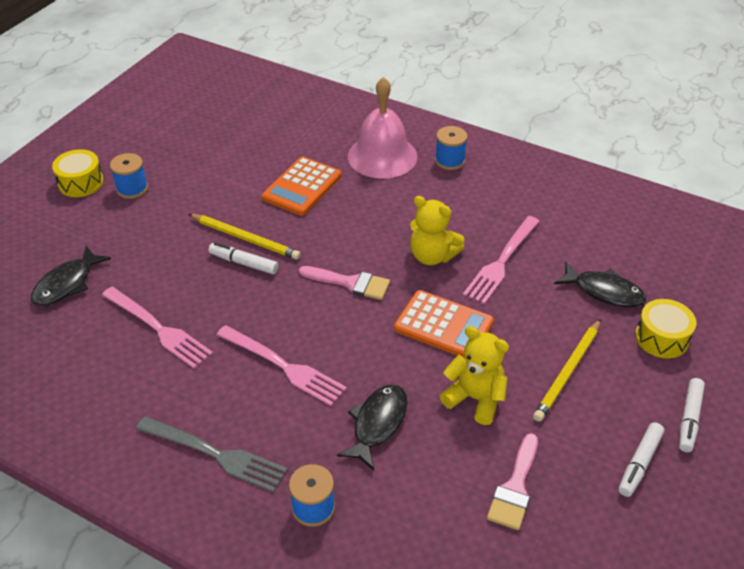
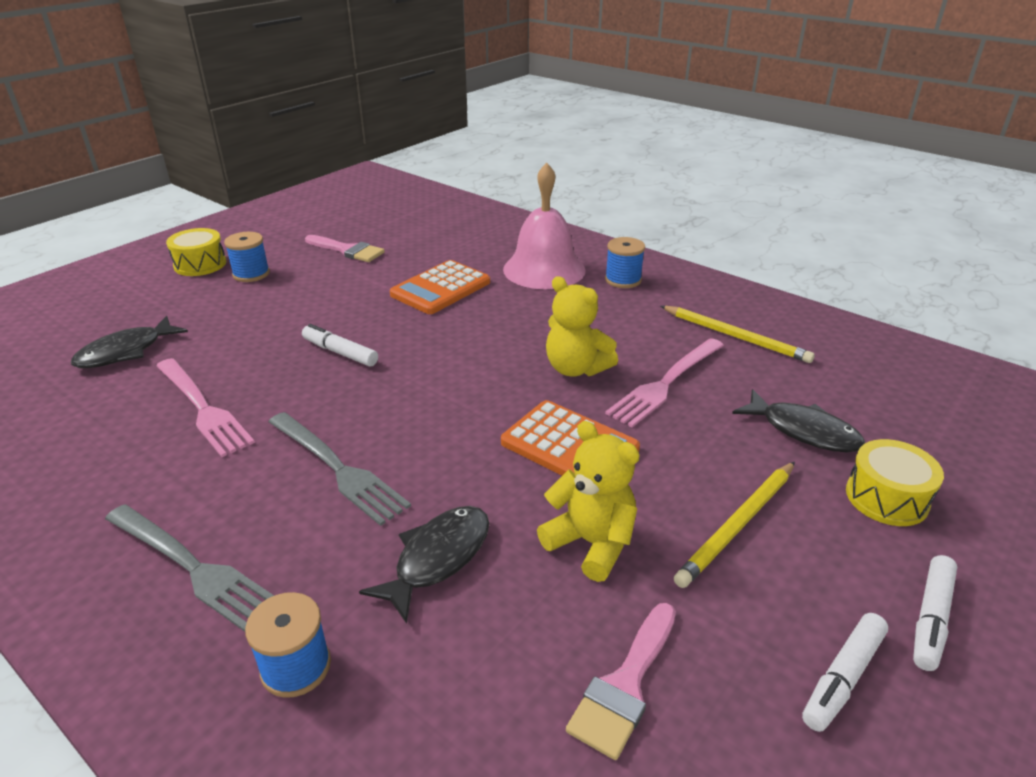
camera: 10 degrees right, 10 degrees down
yellow pencil [189,214,301,260] -> yellow pencil moved to [661,306,815,363]
pink fork [216,325,347,406] -> grey fork [268,412,411,526]
pink brush [299,266,390,300] -> pink brush moved to [305,235,385,262]

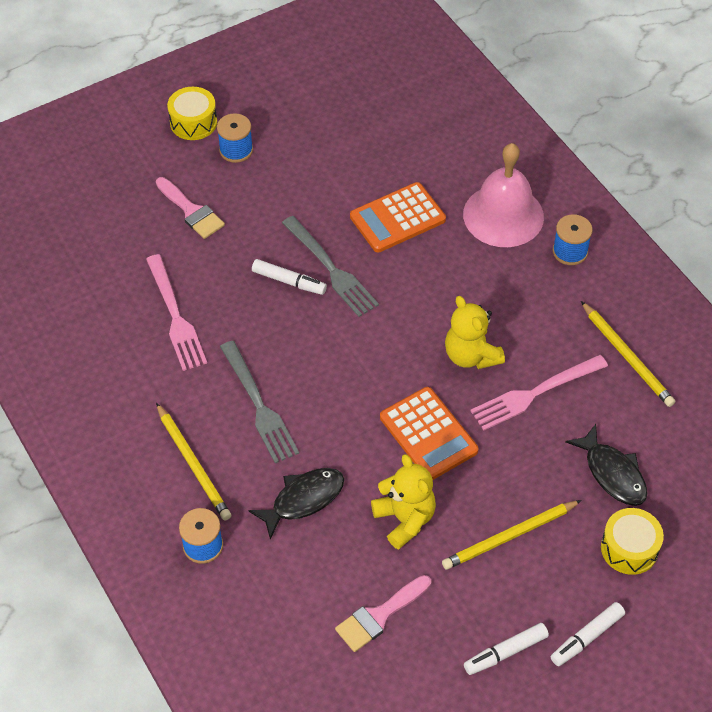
camera: 20 degrees right, 20 degrees up
black fish [71,316,188,368] -> none
grey fork [105,504,274,632] -> grey fork moved to [282,216,379,317]
white marker [302,324,378,366] -> white marker turned 150 degrees clockwise [252,259,327,295]
pink brush [305,235,385,262] -> pink brush moved to [156,177,225,239]
none -> yellow pencil [156,403,231,520]

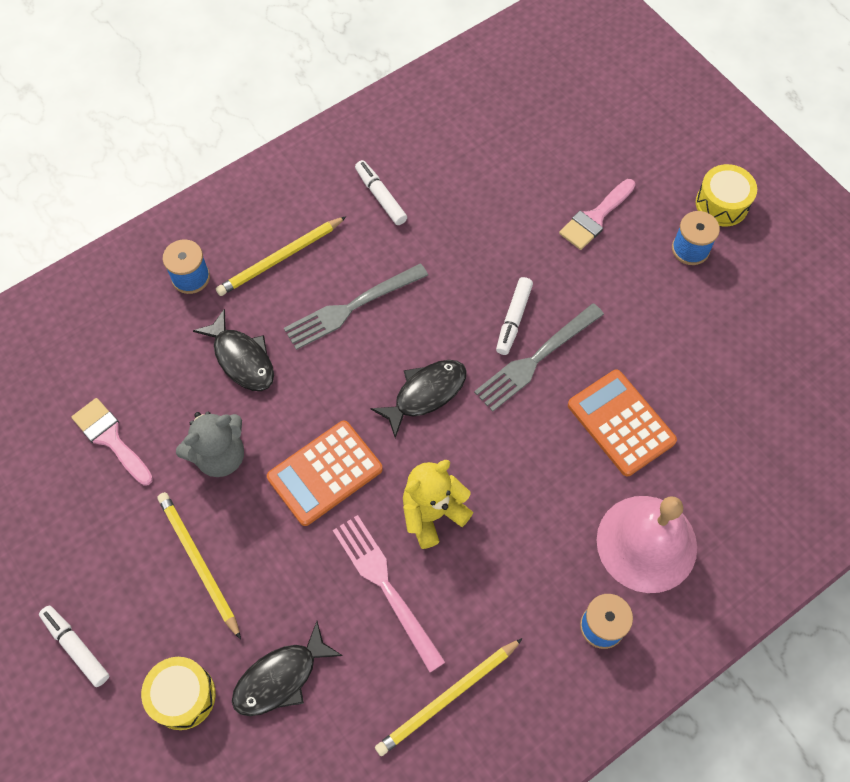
camera: 85 degrees right, 10 degrees up
pink fork [146,254,207,371] -> none
yellow teddy bear [371,454,436,550] -> grey teddy bear [176,412,244,477]
white marker [464,623,549,675] -> white marker moved to [355,160,407,225]
none -> black fish [370,360,467,438]

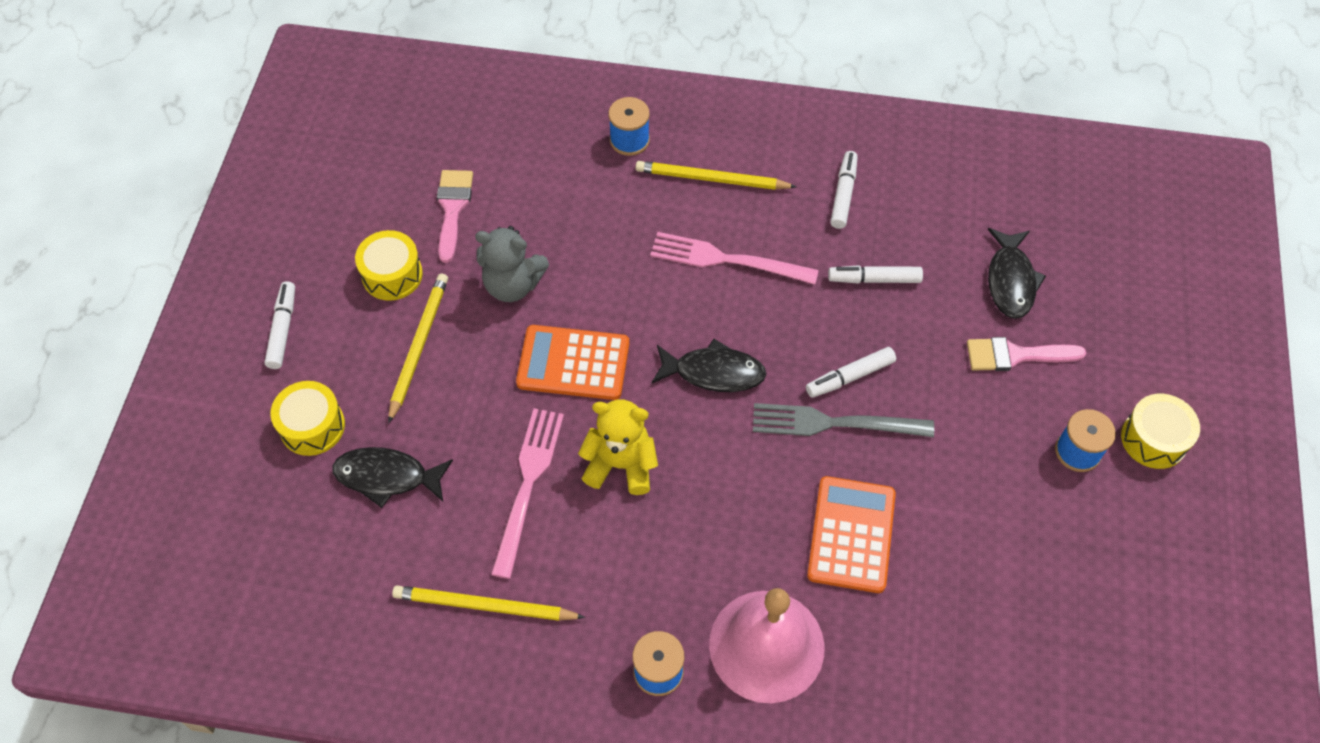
camera: 45 degrees right, 5 degrees down
black fish [193,309,274,391] -> black fish moved to [988,228,1046,319]
grey fork [284,263,428,350] -> pink fork [650,232,819,284]
none -> yellow drum [355,230,423,301]
none -> white marker [828,265,923,284]

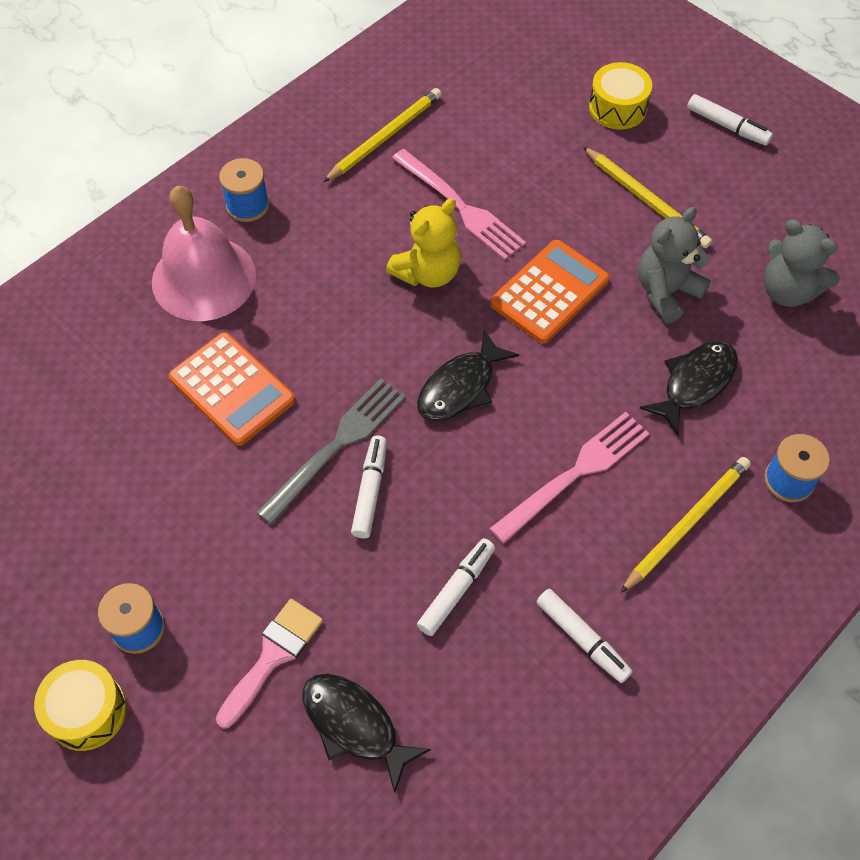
camera: 125 degrees right, 0 degrees up
black fish [332,447,453,508] -> black fish moved to [640,342,738,436]
yellow drum [355,230,423,301] -> none
pink brush [437,170,473,263] -> grey teddy bear [764,220,840,307]

